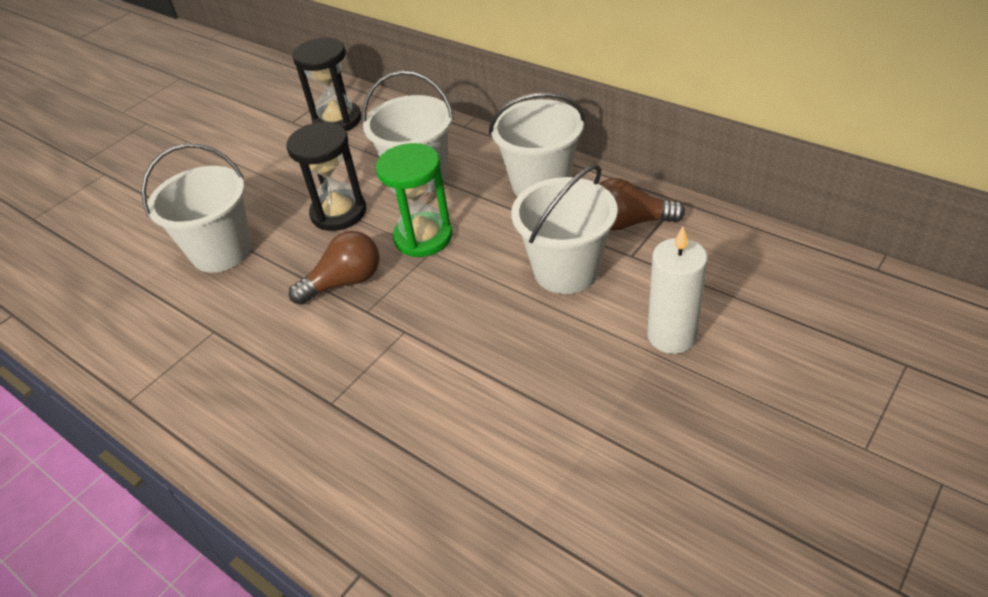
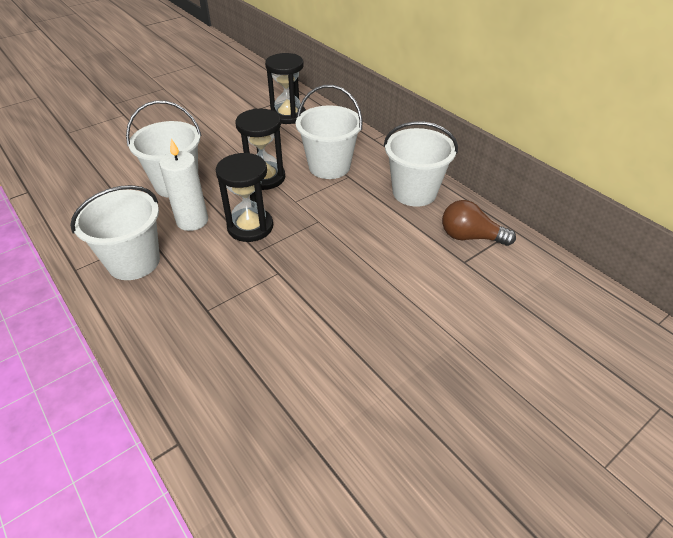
camera: 10 degrees right, 0 degrees up
brown light bulb [289,231,380,305] -> black hourglass [216,153,273,242]
green hourglass [376,143,453,257] -> none
white bucket [511,164,618,294] -> white bucket moved to [70,185,160,280]
white candle [647,226,708,354] -> white candle moved to [159,139,208,231]

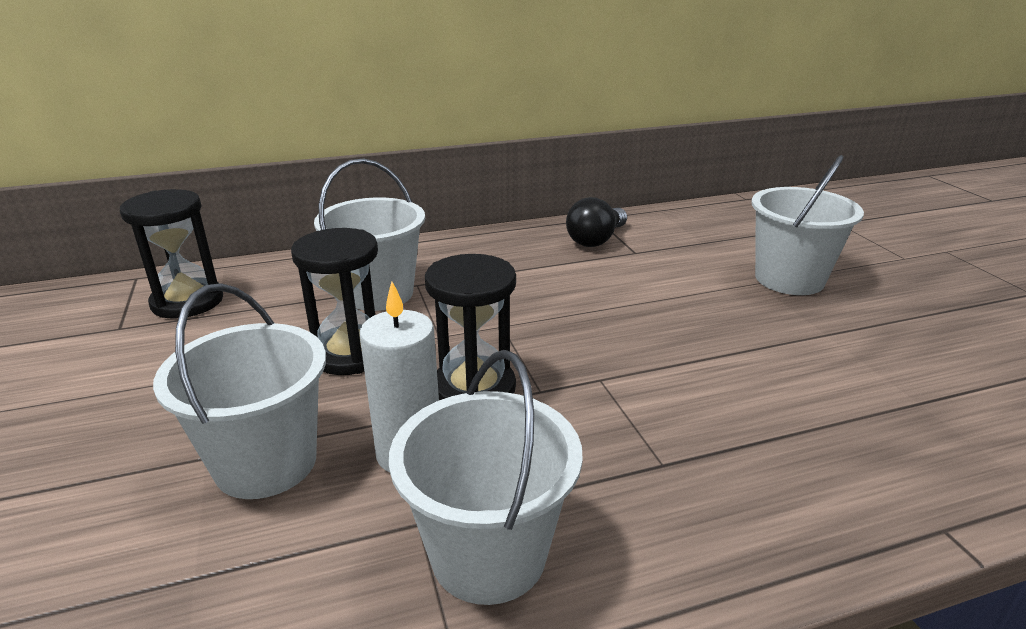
camera: 70 degrees left, 15 degrees down
white bucket [384,122,458,207] -> white bucket moved to [751,155,864,295]
brown light bulb [442,200,516,246] -> black light bulb [566,197,627,247]

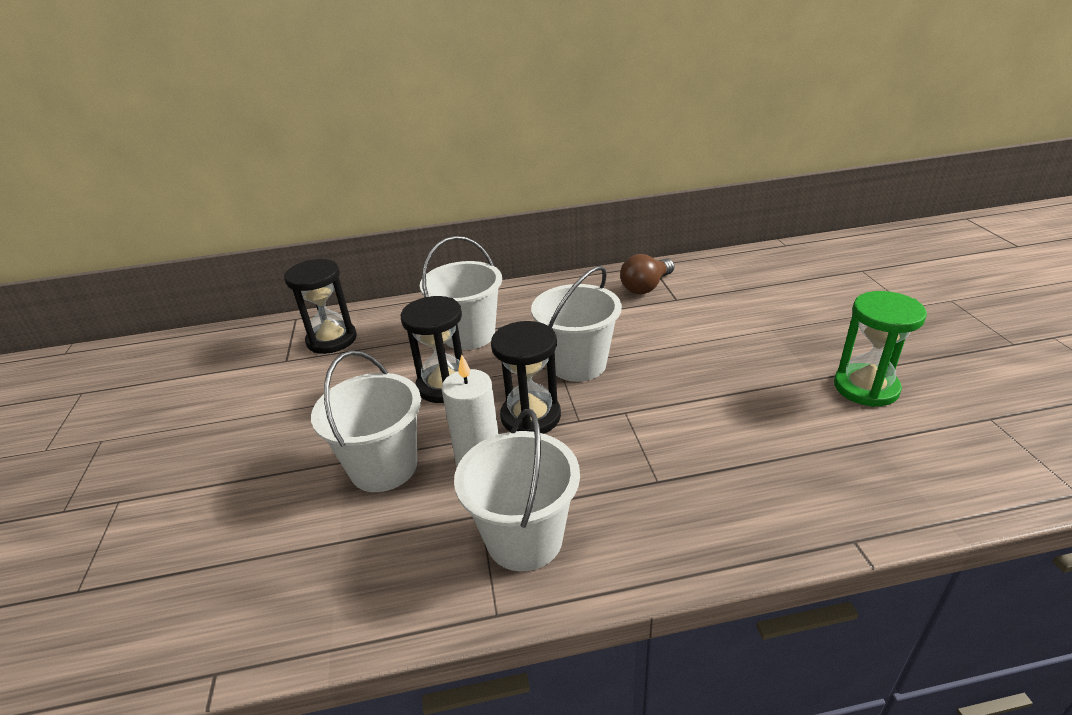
camera: 10 degrees right, 5 degrees up
black light bulb [566,197,627,247] -> brown light bulb [620,254,675,294]
white bucket [751,155,864,295] -> white bucket moved to [531,266,622,382]
none -> green hourglass [834,291,927,407]

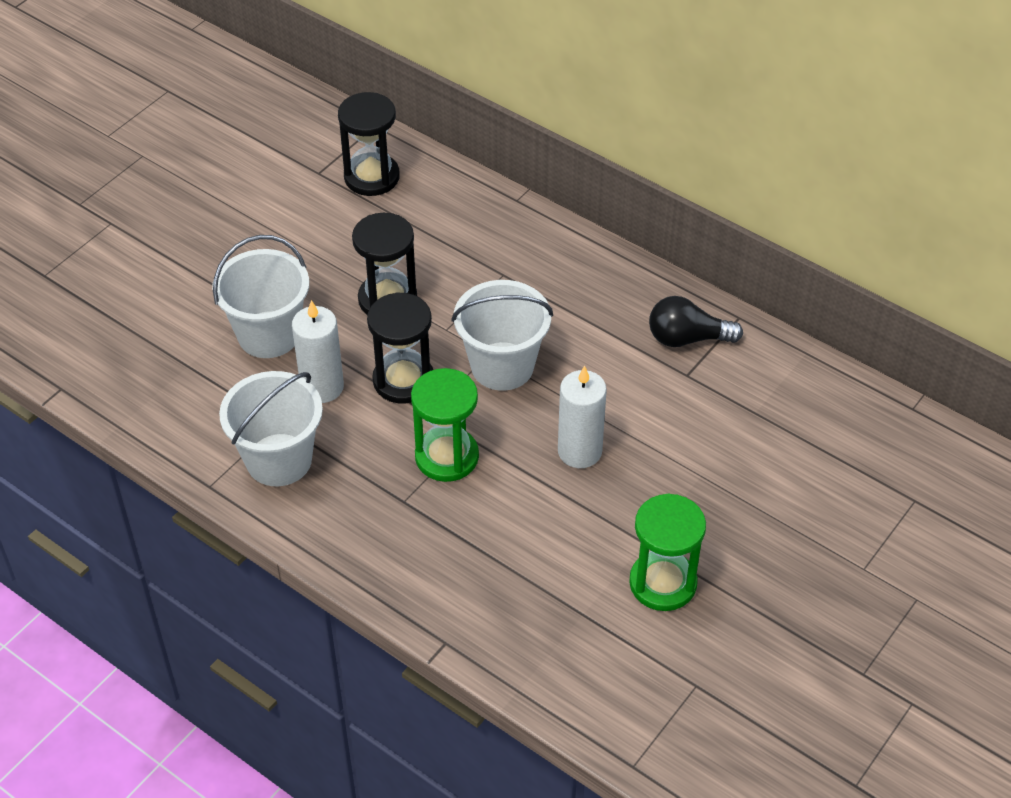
camera: 45 degrees right, 15 degrees up
white bucket [420,236,502,350] -> none
brown light bulb [620,254,675,294] -> black light bulb [649,296,743,347]
none -> green hourglass [411,368,479,482]
none -> white candle [558,365,607,468]

